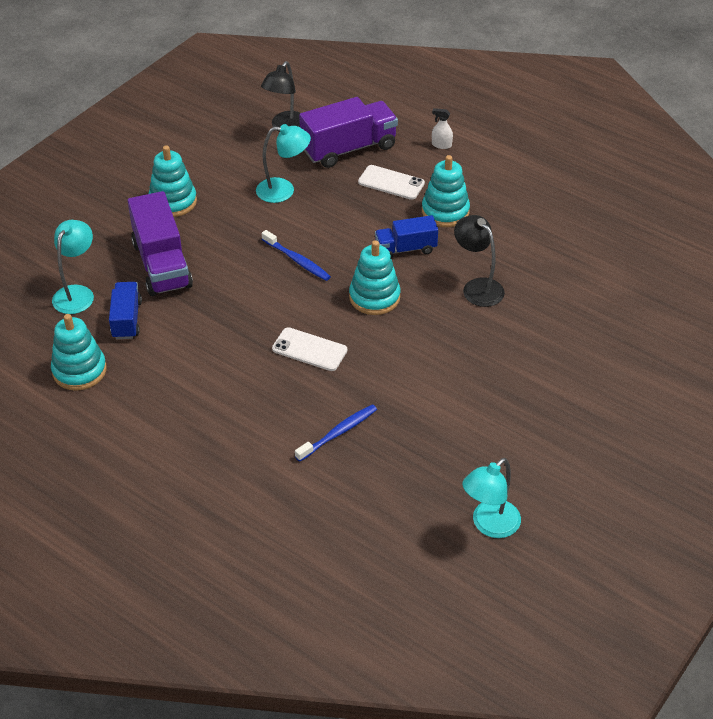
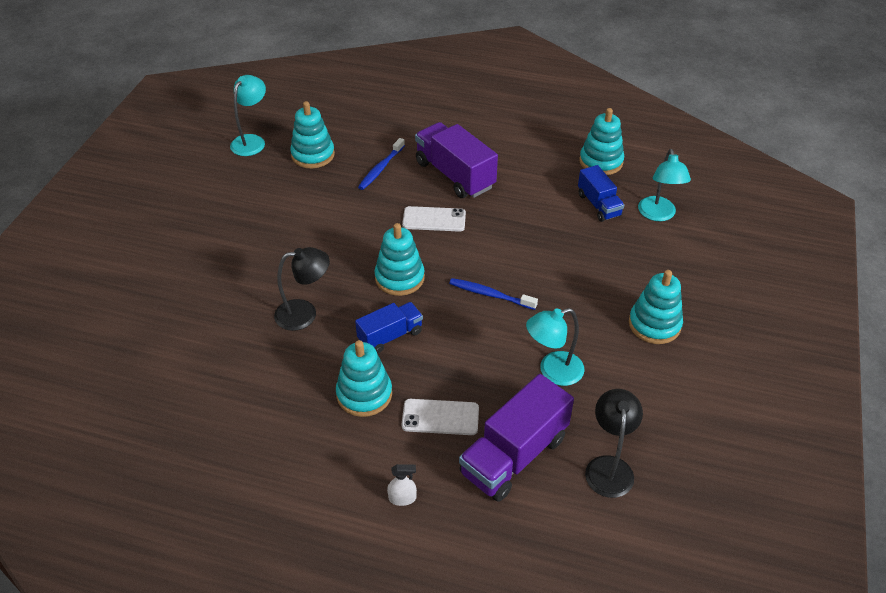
camera: 160 degrees right, 0 degrees up
purple truck [128,191,193,296] -> purple truck moved to [415,122,498,198]
black lamp [454,215,505,307] -> black lamp turned 45 degrees counterclockwise [274,247,330,331]
none -> turquoise stacking toy [290,101,335,168]

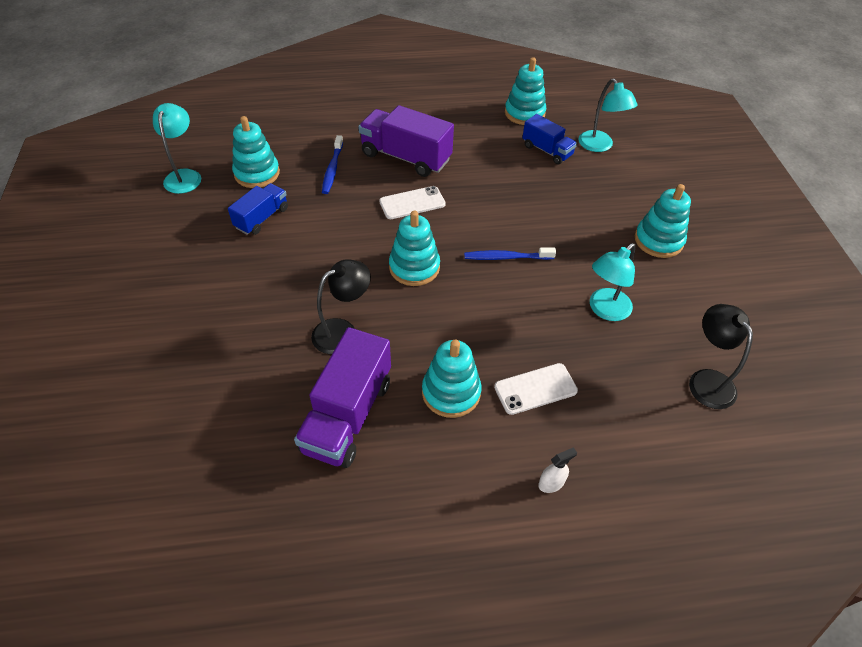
camera: 25 degrees left, 5 degrees up
blue truck [355,302,423,354] -> blue truck moved to [228,183,288,235]
purple truck [459,374,574,502] -> purple truck moved to [294,327,391,468]

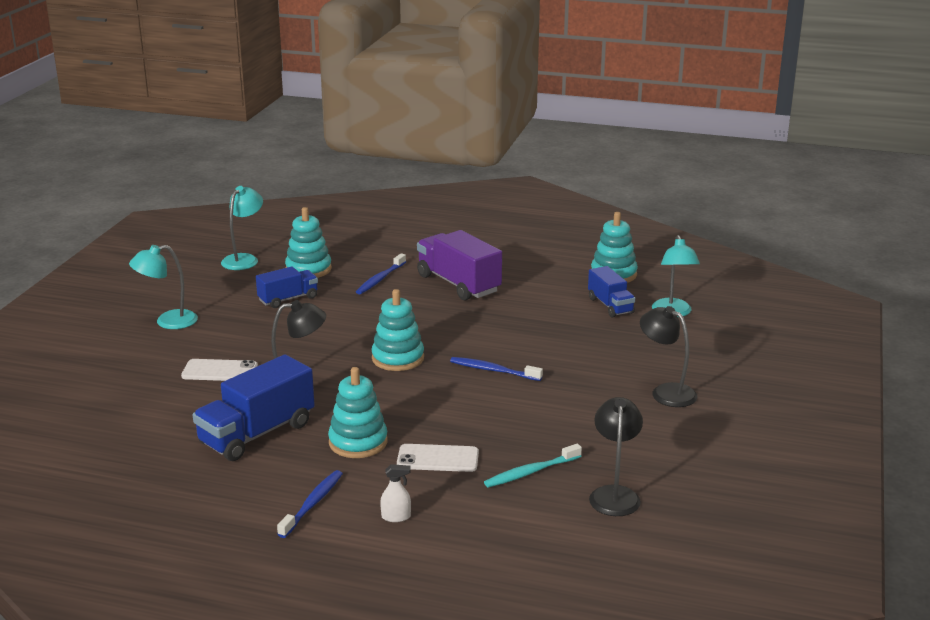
camera: 25 degrees right, 25 degrees down
purple truck [294,327,391,468] -> blue truck [193,354,315,461]
white phone [379,186,446,219] -> white phone moved to [181,359,258,381]
turquoise lamp [590,243,635,321] -> turquoise lamp moved to [129,245,198,329]
turquoise stacking toy [635,184,691,258] -> black lamp [640,306,698,407]
none -> blue toothbrush [277,470,343,538]
none -> turquoise toothbrush [484,444,582,488]

